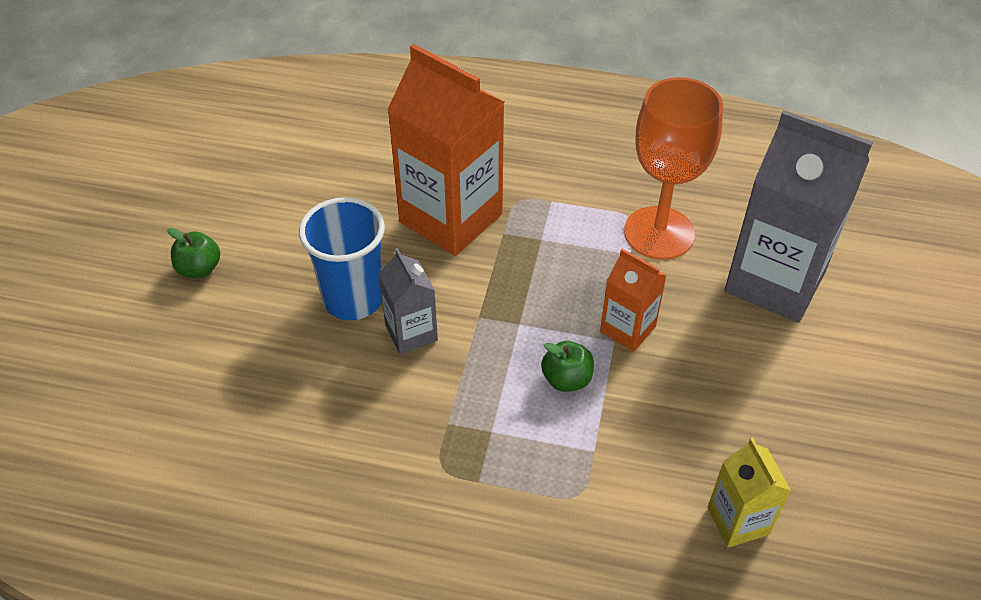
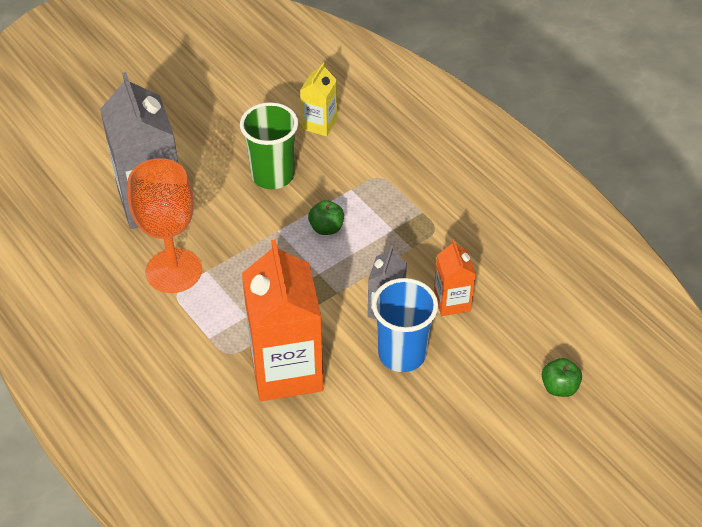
camera: 140 degrees left, 0 degrees up
green apple [167,228,220,278] -> green apple moved to [542,358,582,397]
orange carton [600,249,667,352] -> orange carton moved to [434,239,476,316]
none -> green cup [240,102,298,189]

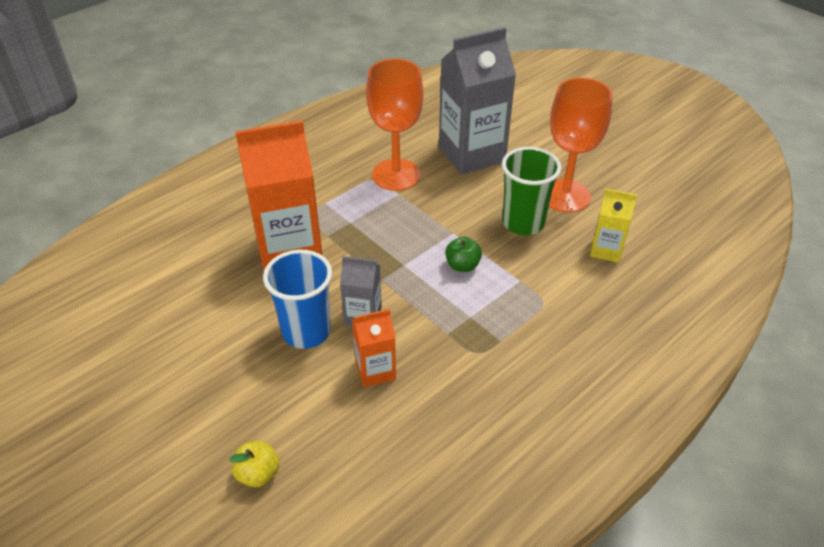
camera: 85 degrees right, 5 degrees down
green apple [542,358,582,397] -> yellow apple [229,441,279,487]
none -> orange goblet [549,78,613,213]

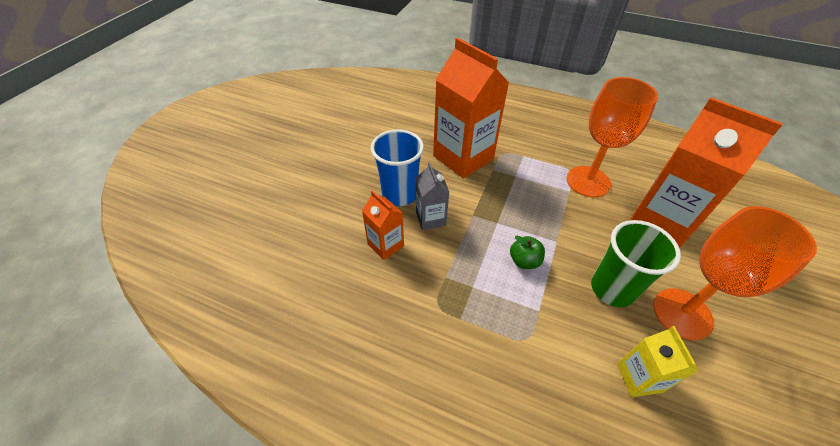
camera: 65 degrees right, 5 degrees up
yellow apple [229,441,279,487] -> none
grey carton [439,27,516,175] -> orange carton [630,97,783,248]

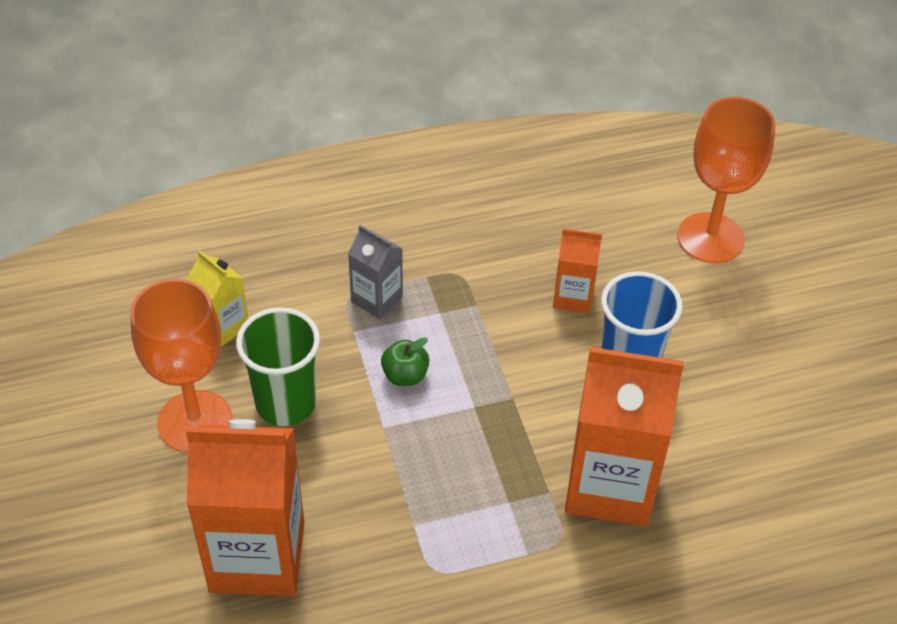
camera: 140 degrees right, 0 degrees up
grey carton [416,162,449,230] -> grey carton moved to [348,225,403,319]
orange goblet [566,77,658,198] -> orange goblet moved to [678,97,775,264]

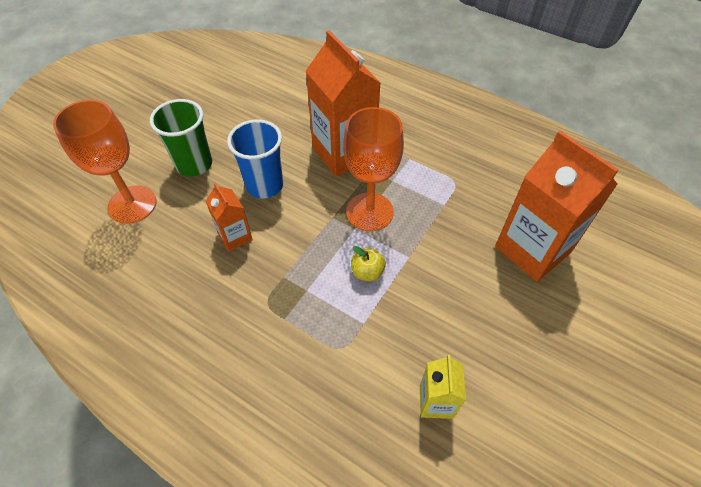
camera: 130 degrees left, 5 degrees up
orange goblet [130,278,233,453] -> orange goblet moved to [343,107,404,231]
green cup [236,307,320,426] -> green cup moved to [150,99,212,177]
grey carton [348,225,403,319] -> none
green apple [381,337,429,386] -> yellow apple [351,246,386,281]

